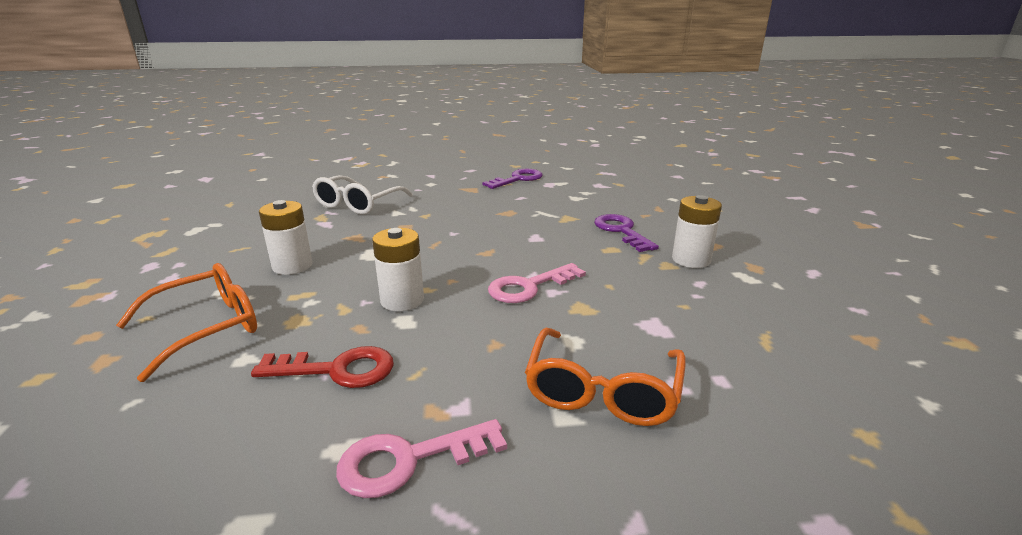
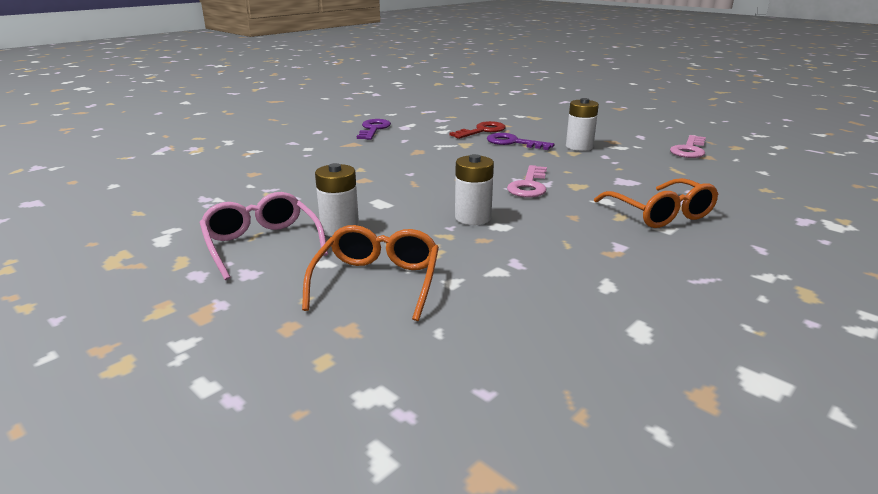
camera: 40 degrees left, 0 degrees up
red key [251,346,394,388] -> red key moved to [449,121,506,139]
white glasses [312,175,413,215] -> none
pink key [336,419,507,498] -> pink key moved to [670,135,706,158]
none -> pink glasses [199,192,328,280]

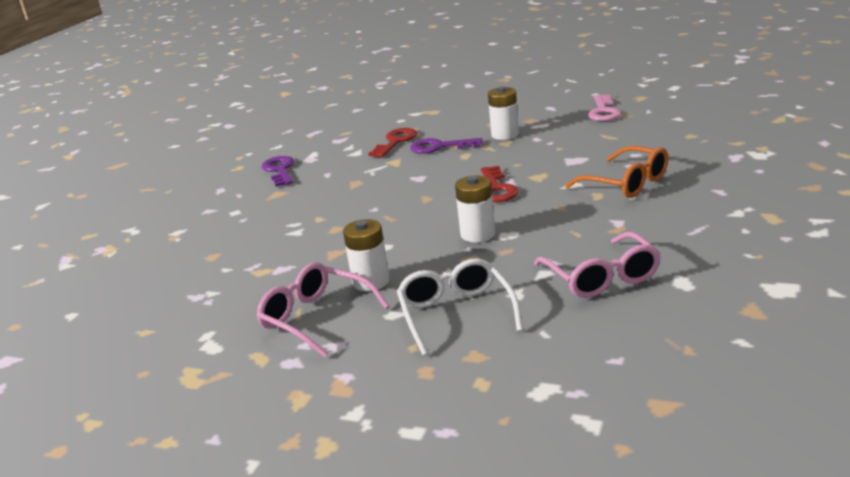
camera: 20 degrees left, 0 degrees up
orange glasses [302,225,439,321] -> white glasses [397,258,523,356]
pink key [507,165,547,198] -> red key [481,166,519,202]
none -> pink glasses [534,232,661,298]

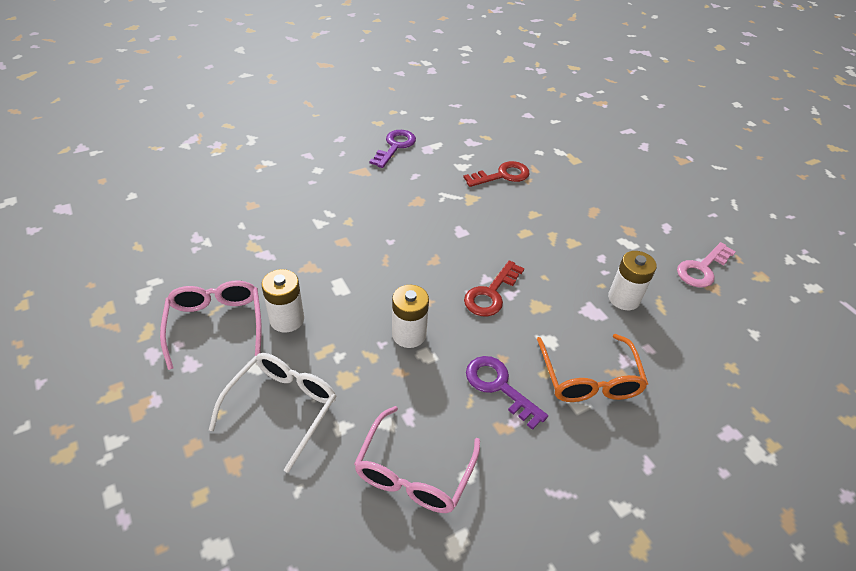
camera: 35 degrees right, 20 degrees up
purple key [410,138,483,154] -> purple key moved to [466,356,548,430]
white battery [488,86,519,140] -> white battery moved to [608,251,657,310]

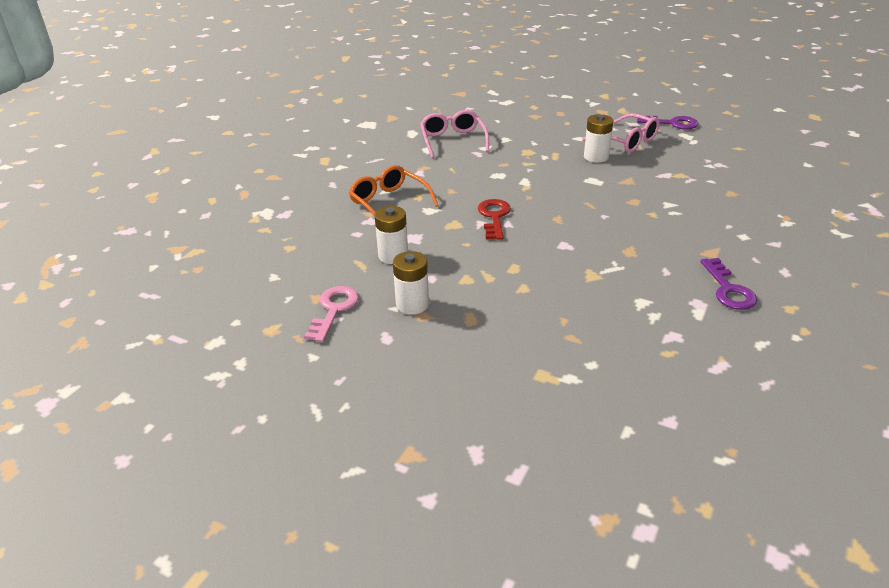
camera: 150 degrees right, 10 degrees down
white glasses [209,353,336,473] -> none
white battery [392,285,429,348] -> white battery moved to [393,251,429,315]
red key [463,161,529,187] -> none
purple key [466,356,548,430] -> purple key moved to [637,116,698,130]

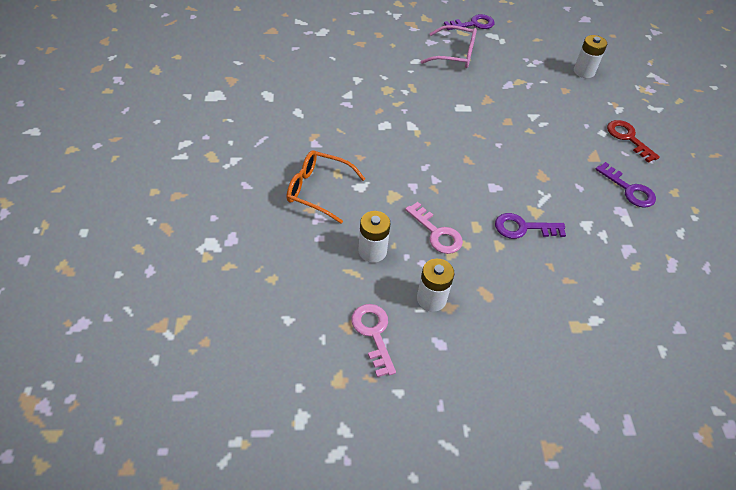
camera: 35 degrees left, 15 degrees up
pink glasses [420,110,489,158] -> none
red key [478,199,511,240] -> red key moved to [607,120,660,163]
white battery [584,114,613,163] -> white battery moved to [574,35,607,78]
none -> pink key [405,202,463,254]
none -> purple key [495,213,566,239]

